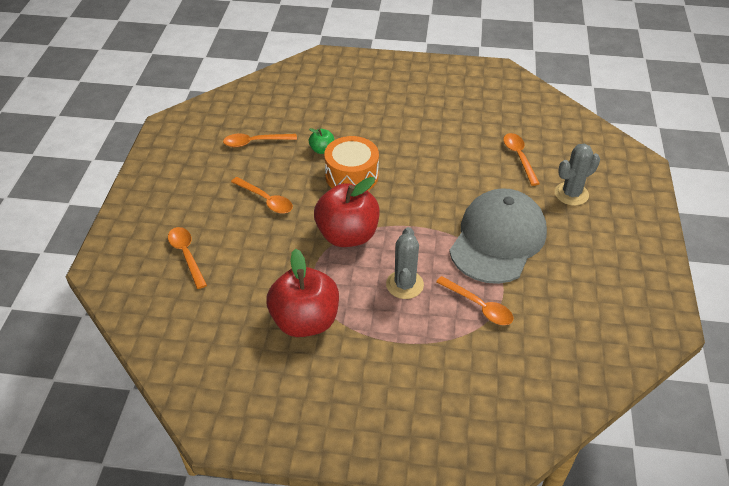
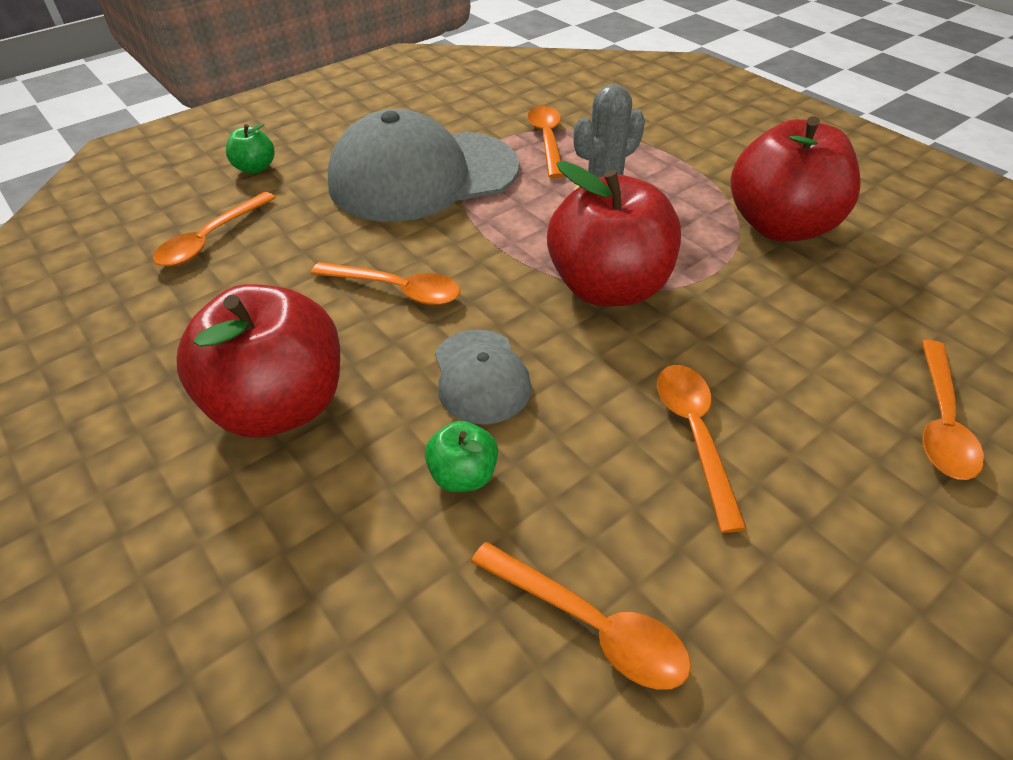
camera: 135 degrees left, 0 degrees up
orange drum [324,136,379,191] -> grey cap [435,329,532,424]
grey cactus [555,144,600,206] -> green apple [226,123,274,174]
none -> red apple [176,284,340,438]
none -> orange spoon [311,262,461,305]

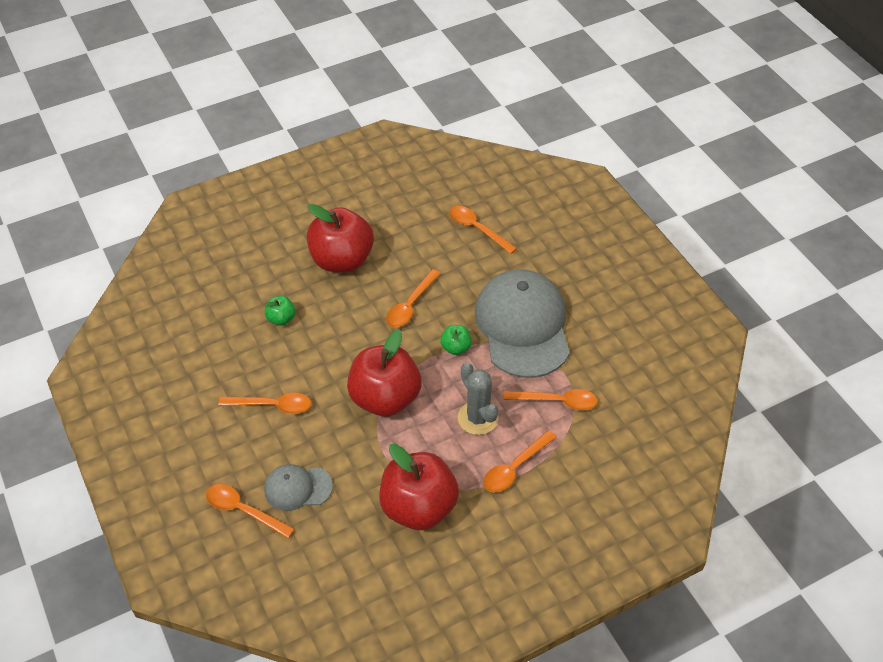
camera: 100 degrees right, 5 degrees up
green apple [226,123,274,174] -> green apple moved to [440,325,472,355]
grey cap [435,329,532,424] -> grey cap moved to [264,464,333,511]
orange spoon [471,542,691,690] -> orange spoon moved to [483,430,557,492]

